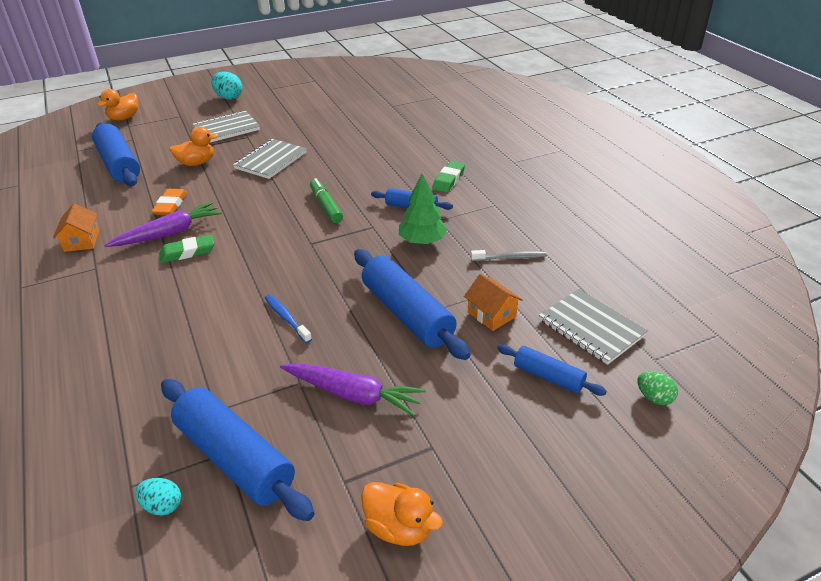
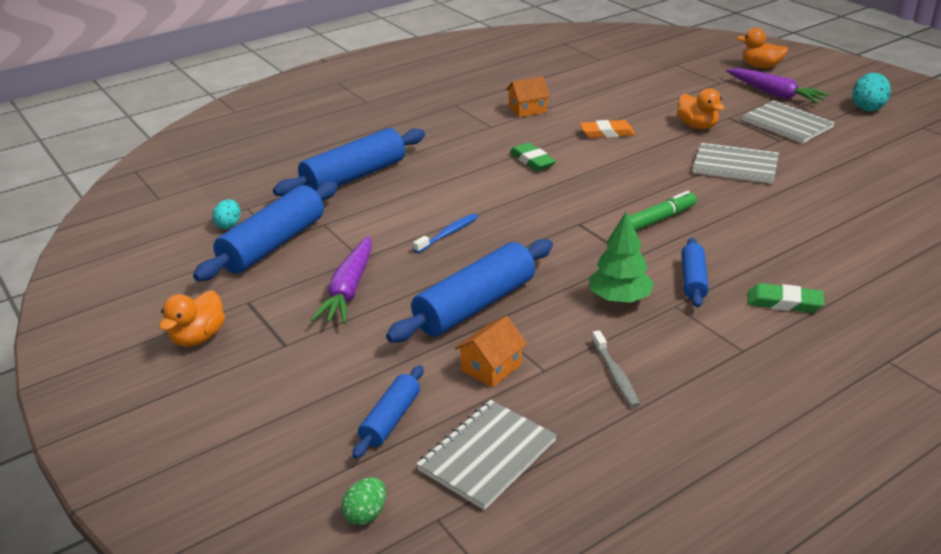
camera: 80 degrees right, 5 degrees down
blue rolling pin [92,122,140,186] -> blue rolling pin moved to [273,128,425,196]
purple carrot [105,202,222,247] -> purple carrot moved to [726,68,830,104]

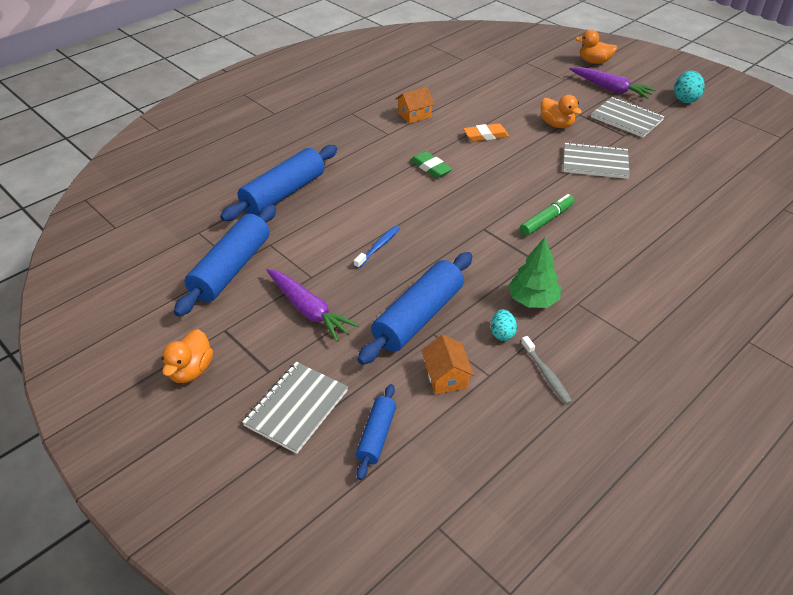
camera: 10 degrees left, 10 degrees up
turquoise egg [212,199,241,229] -> turquoise egg moved to [491,309,517,341]
purple carrot [311,236,372,324] -> purple carrot turned 45 degrees counterclockwise [266,269,359,342]
green egg [341,477,386,525] -> none
grey notebook [416,400,557,510] -> grey notebook moved to [242,362,348,454]
orange house [455,316,527,388] -> orange house turned 45 degrees counterclockwise [422,335,474,394]
blue rolling pin [681,238,709,308] -> none
green eraser [748,283,824,313] -> none

